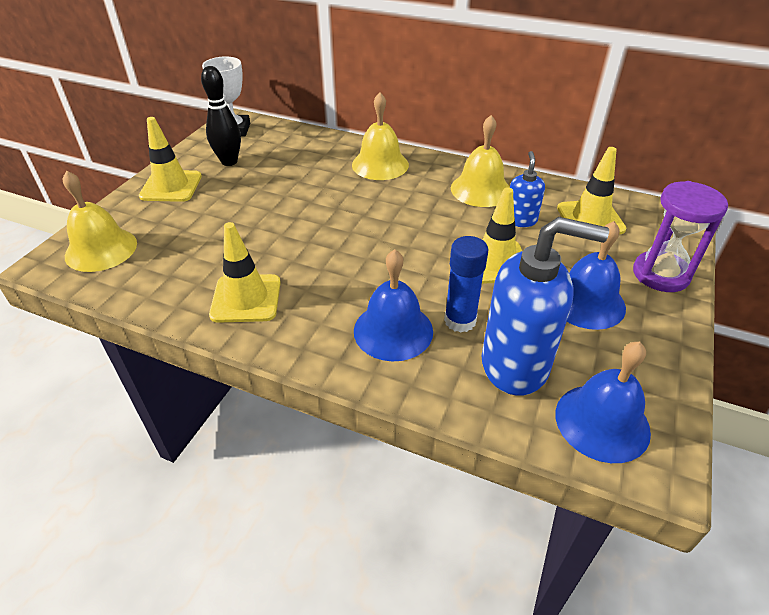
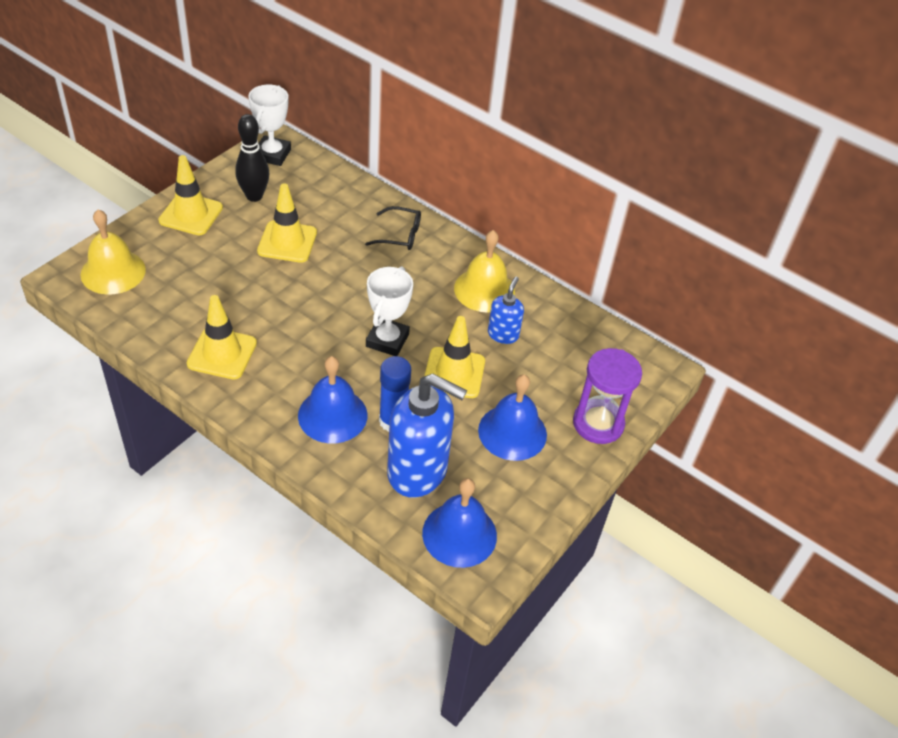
camera: 10 degrees right, 5 degrees up
yellow bell [352,92,409,180] -> black glasses [365,206,421,250]
yellow traffic cone [557,147,626,234] -> yellow traffic cone moved to [257,183,317,263]
none -> white trophy [366,266,413,356]

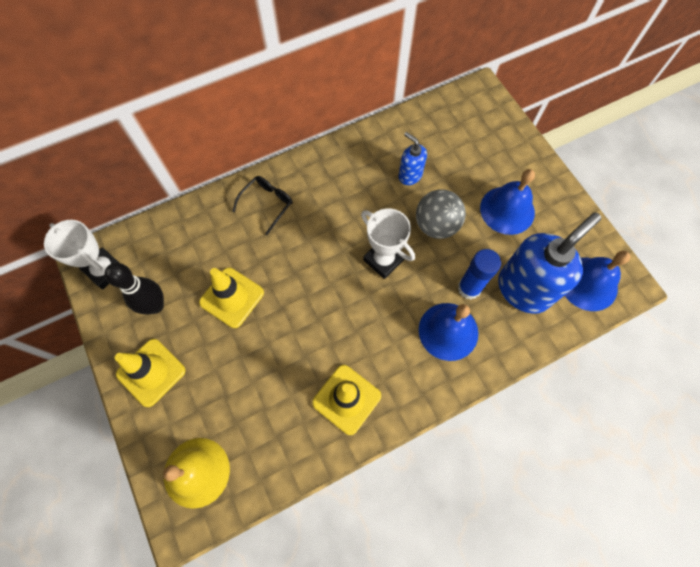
camera: 60 degrees left, 20 degrees up
yellow traffic cone [425,316,485,398] -> grey ball [416,189,466,239]
yellow bell [454,230,515,313] -> none
purple hourglass [573,348,642,444] -> none

